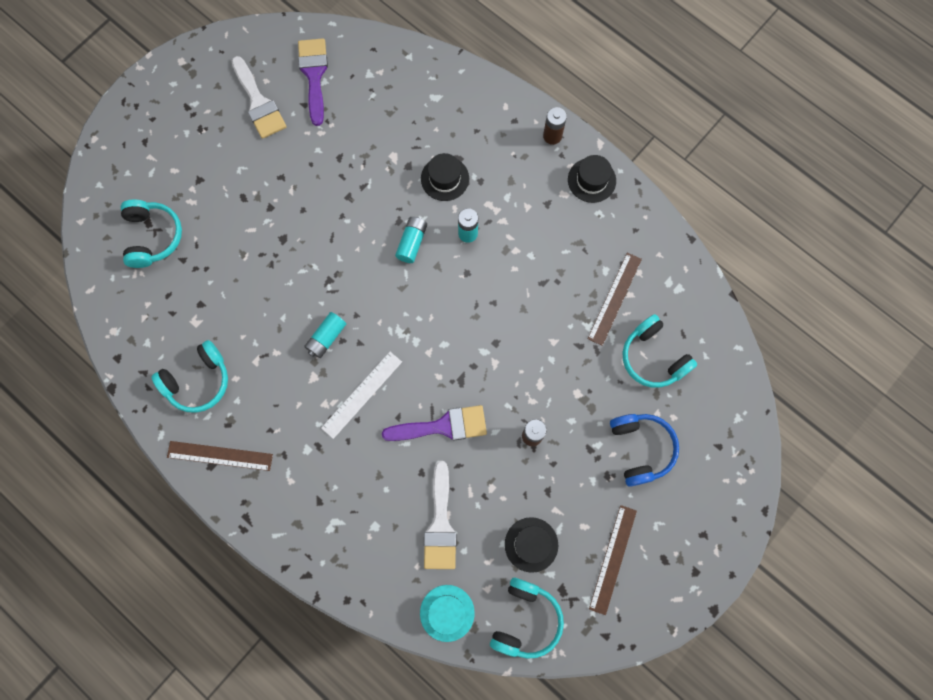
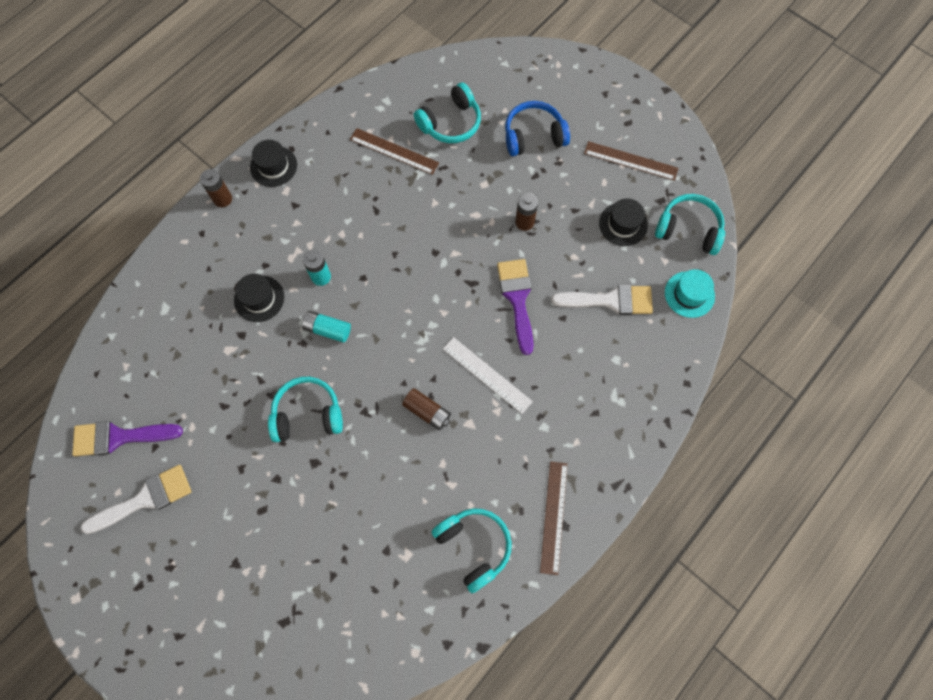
camera: 90 degrees left, 5 degrees down
turquoise headphones [121,200,182,268] -> turquoise headphones moved to [268,377,343,442]
turquoise battery [304,312,346,358] -> brown battery [402,388,451,431]

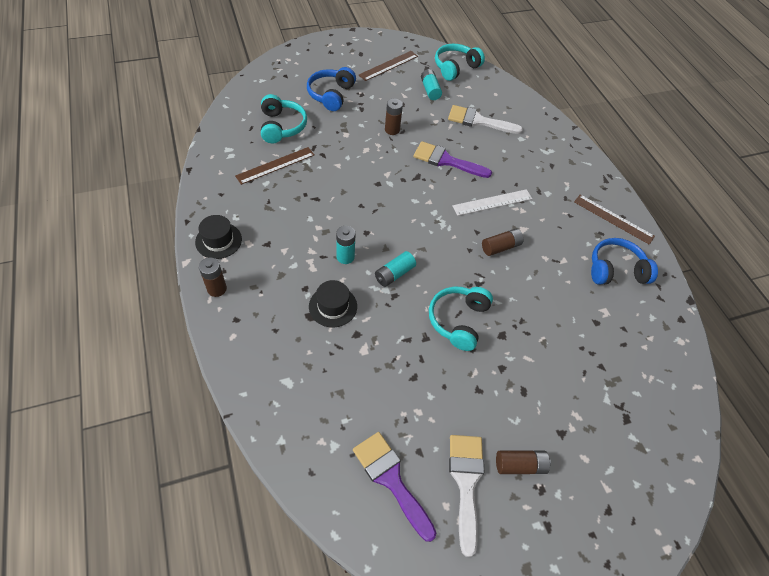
camera: 65 degrees left, 15 degrees down
purple brush [72,421,183,456] -> purple brush turned 120 degrees clockwise [353,432,436,542]
turquoise headphones [431,508,512,593] -> blue headphones [591,238,658,285]
white brush [551,285,653,315] -> white brush turned 105 degrees counterclockwise [448,105,523,134]
black hat [599,198,648,246] -> turquoise battery [421,69,442,100]
turquoise hat [665,269,715,318] -> none
none -> brown battery [496,451,551,474]

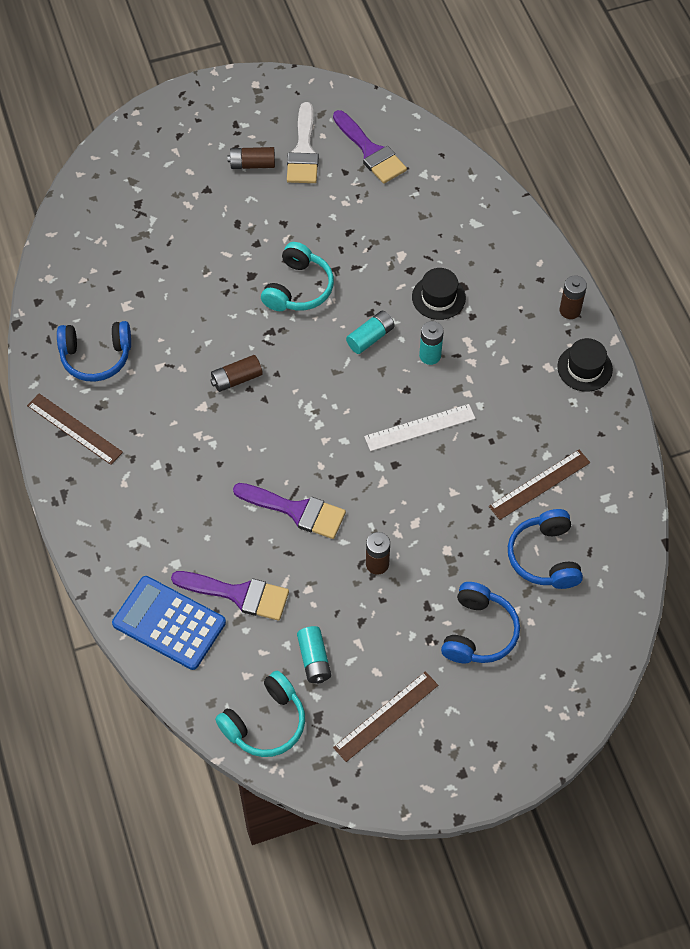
camera: 175 degrees left, 5 degrees up
turquoise headphones [261,94,307,143] -> blue headphones [508,509,583,589]
white brush [448,105,523,134] -> purple brush [171,571,289,621]
white ruler [452,189,532,216] -> white ruler moved to [364,404,476,451]
none -> blue calculator [112,576,226,670]

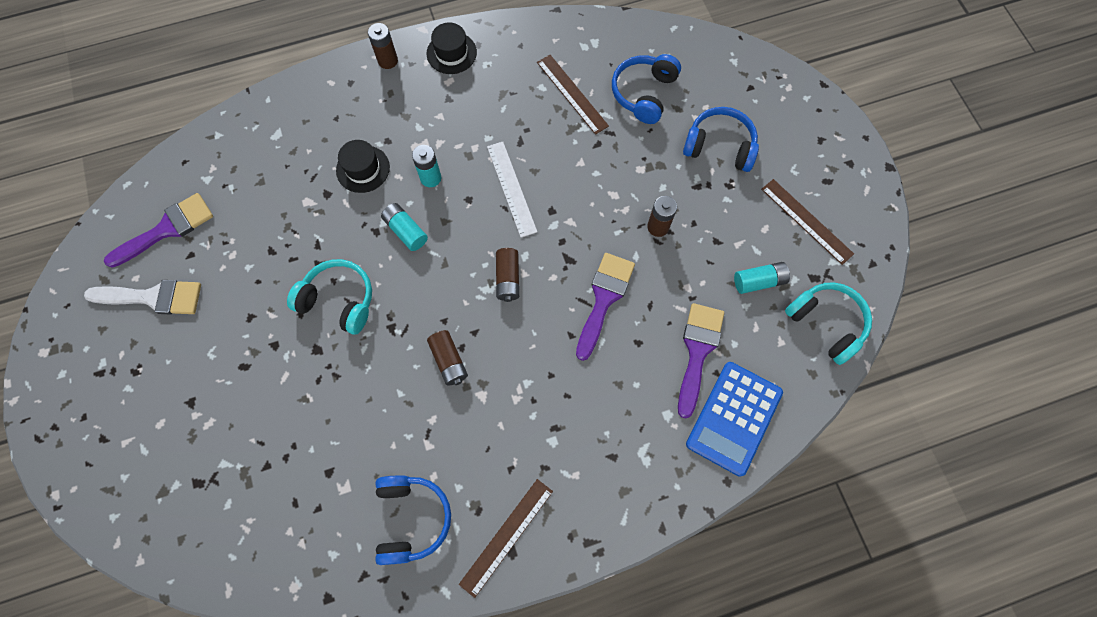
camera: 90 degrees left, 10 degrees up
brown battery [227,147,275,169] -> brown battery moved to [496,248,519,302]
blue headphones [508,509,583,589] -> blue headphones turned 120 degrees clockwise [612,54,681,124]

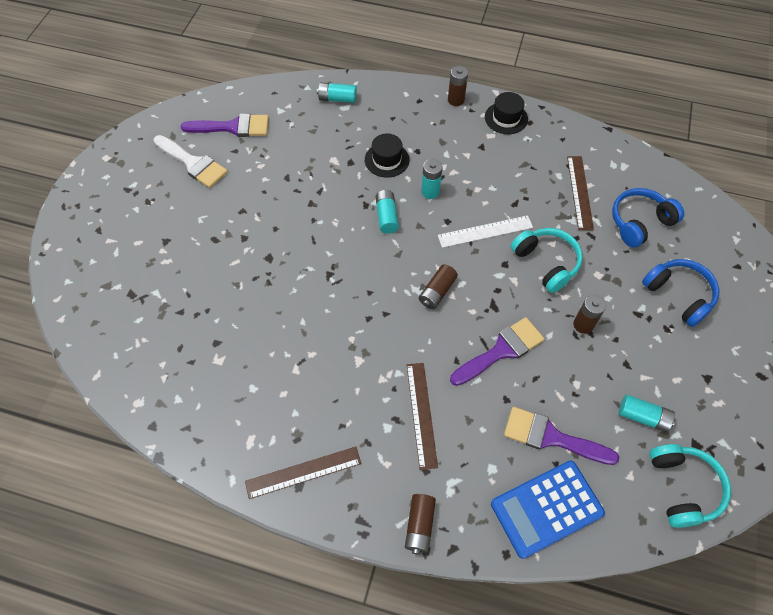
camera: 35 degrees right, 10 degrees down
turquoise headphones [287,259,372,335] -> turquoise headphones moved to [511,228,583,293]
blue headphones [375,475,451,565] -> none
brown battery [427,330,468,386] -> brown battery moved to [405,494,436,555]
white ruler [487,142,537,238] -> white ruler turned 60 degrees clockwise [438,215,533,248]
purple brush [678,303,724,419] -> purple brush turned 120 degrees counterclockwise [504,407,619,465]
brown ruler [761,179,854,265] -> brown ruler moved to [407,363,438,470]
none -> turquoise battery [317,82,357,103]

